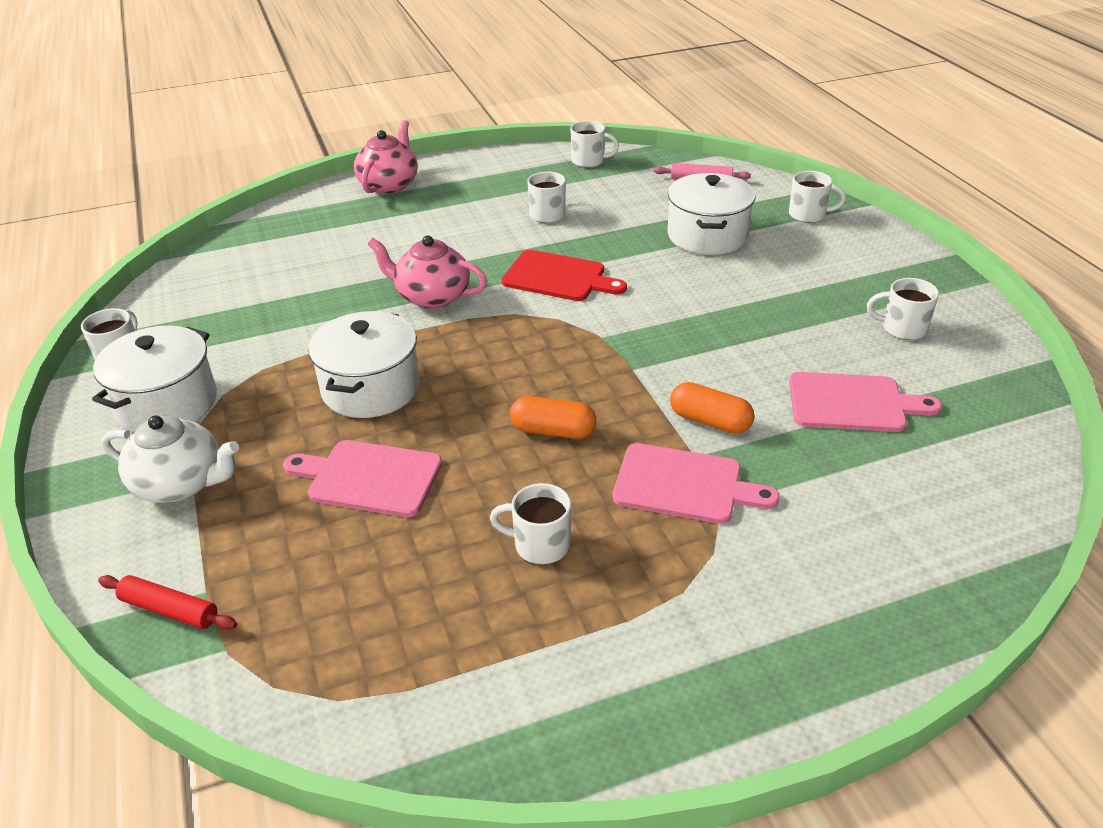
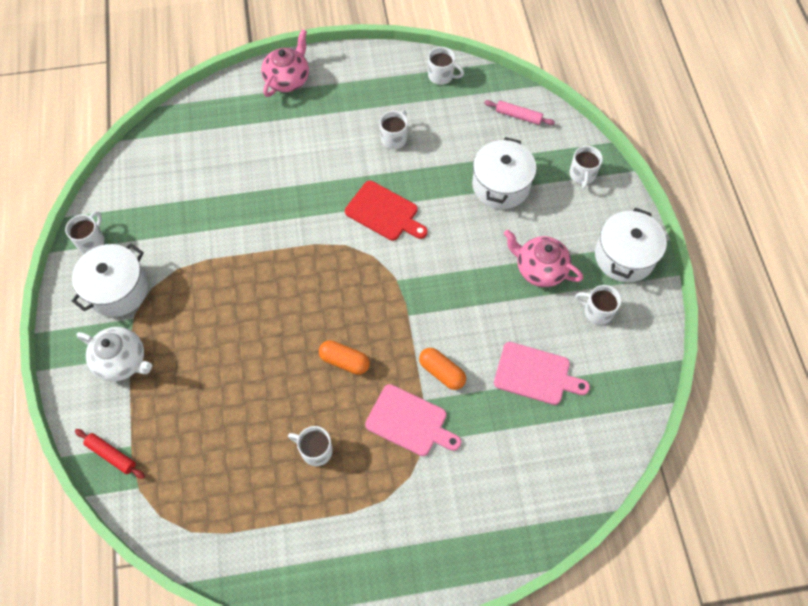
camera: 10 degrees right, 25 degrees up
pink cutting board [283,440,442,517] -> none
white pot [308,311,420,418] -> white pot moved to [595,208,667,283]
pink teapot [368,236,487,309] -> pink teapot moved to [504,230,583,287]
white mug [789,171,846,223] -> white mug turned 75 degrees clockwise [569,146,603,189]

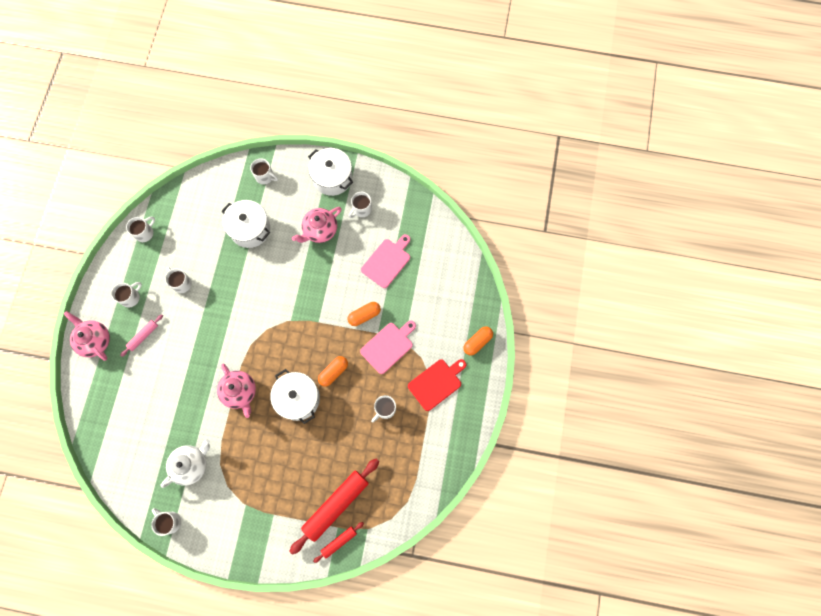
camera: 70 degrees left, 10 degrees up
white pot [72,243,148,317] -> white pot moved to [270,369,320,424]
white teapot [77,327,152,382] -> white teapot moved to [160,439,210,488]
red cutting board [345,181,428,241] -> red cutting board moved to [408,359,466,411]
pink rolling pin [484,100,555,125] -> pink rolling pin moved to [120,314,163,357]
none -> white mug [111,282,142,307]
none -> pink teapot [217,364,256,418]
none -> red rolling pin [289,459,379,555]
none -> orange capsule [463,327,493,356]

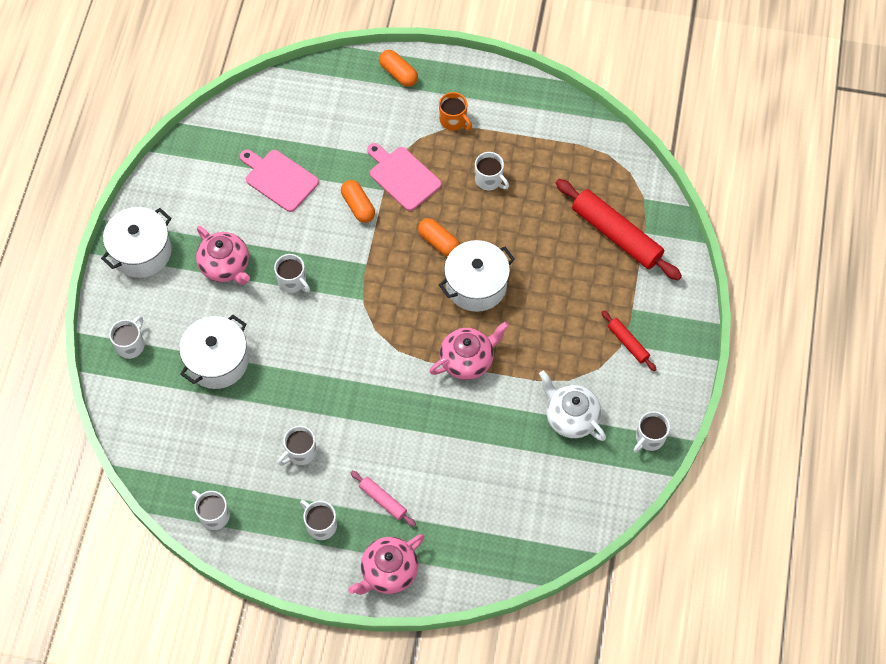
camera: 90 degrees left, 10 degrees down
red rolling pin [313,522,364,563] -> red rolling pin moved to [601,310,657,371]
white mug [349,192,372,218] -> white mug moved to [274,254,310,293]
red cutting board [408,359,466,411] -> orange mug [439,92,472,131]

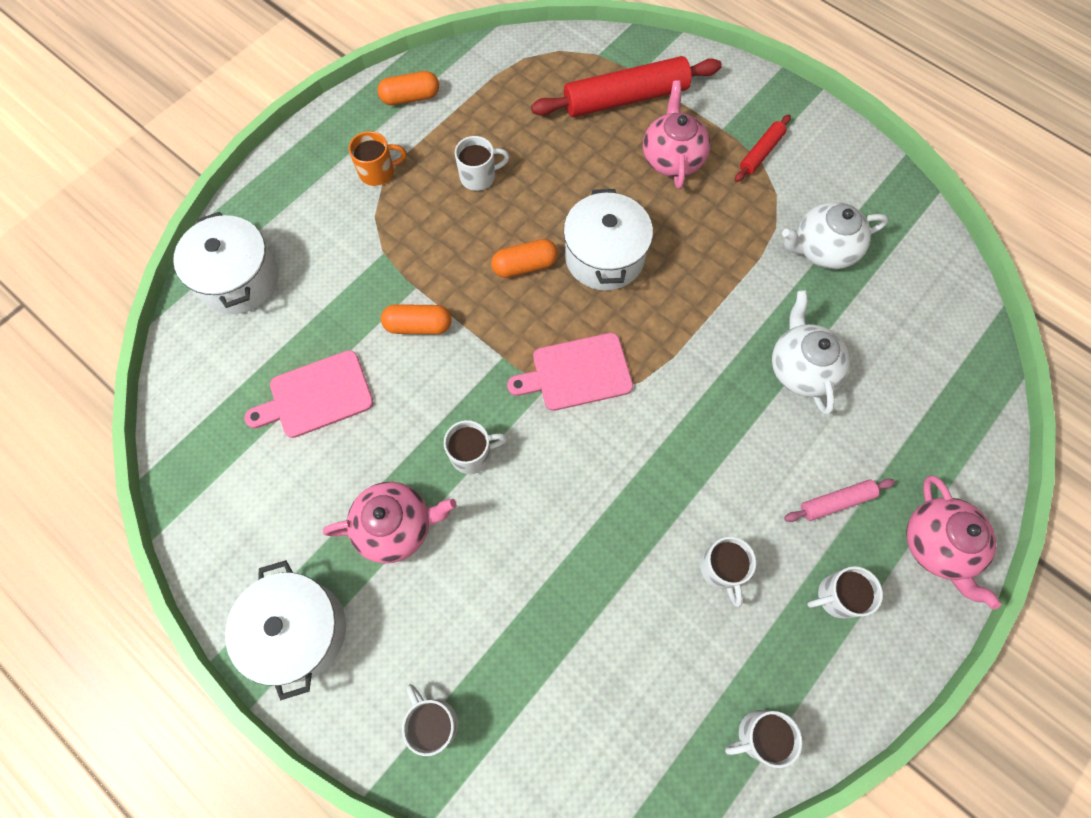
camera: 60 degrees left, 5 degrees up
white pot [179,315,248,389] -> white pot moved to [173,212,278,314]
pink cutting board [367,143,442,211] -> pink cutting board moved to [507,333,633,411]
orange capsule [379,50,418,87] -> orange capsule moved to [377,71,439,105]
pink teapot [430,322,509,380] -> pink teapot moved to [643,80,710,189]
red rolling pin [601,310,657,371] -> red rolling pin turned 45 degrees counterclockwise [735,114,791,182]
white mug [634,411,670,453] -> none
none -> white teapot [772,290,850,415]

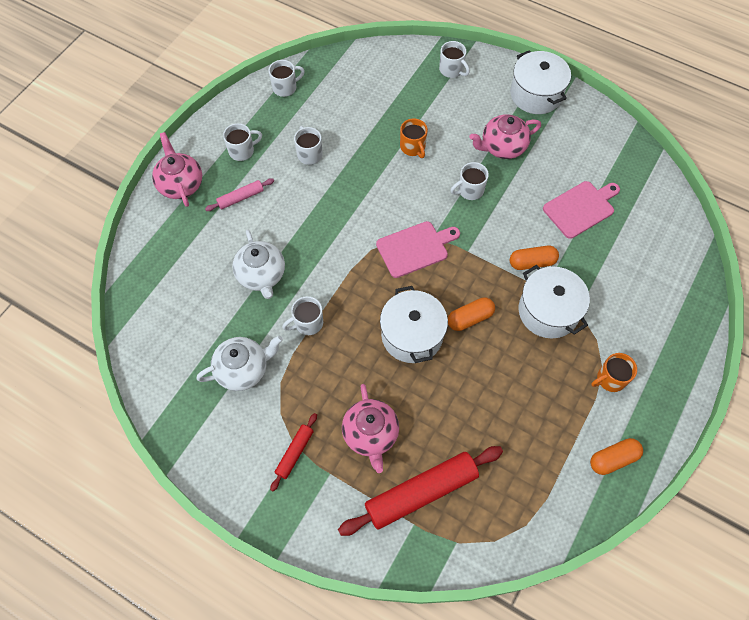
camera: 170 degrees right, 5 degrees down
white pot [173,212,278,314] -> white pot moved to [519,265,590,339]
white mug [455,136,510,191] -> white mug moved to [282,296,323,335]
none -> orange mug [400,119,428,158]

